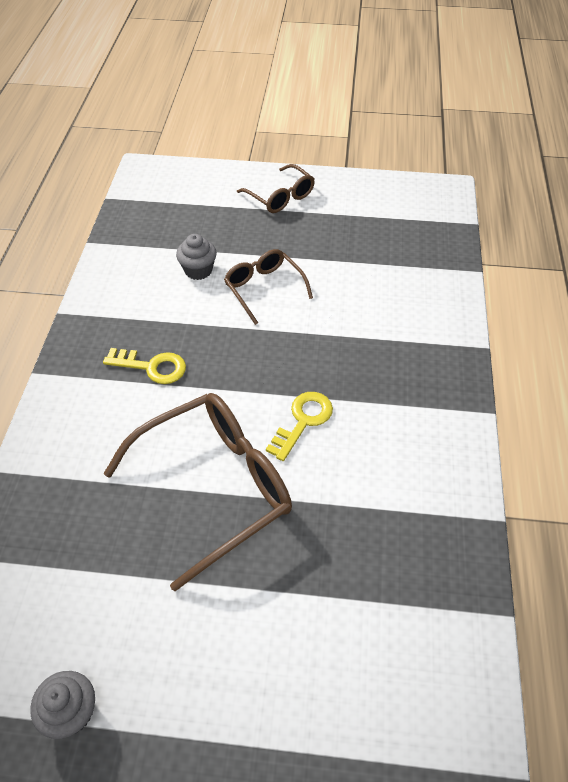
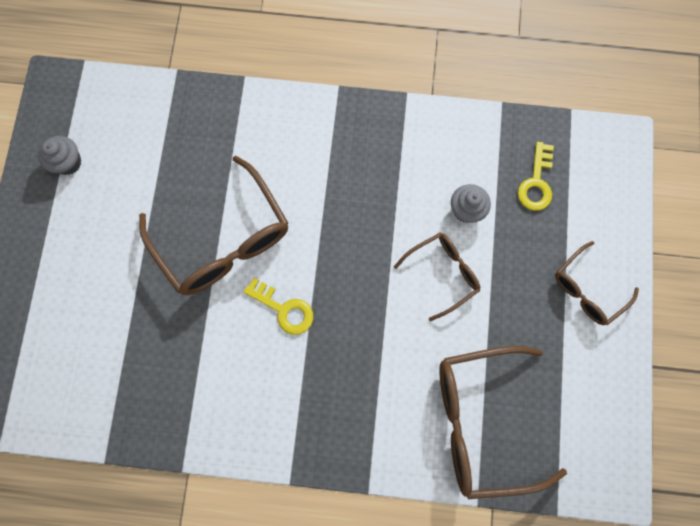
camera: 90 degrees right, 25 degrees up
yellow key [103,348,186,384] -> yellow key moved to [518,142,554,211]
none -> brown glasses [439,346,567,499]

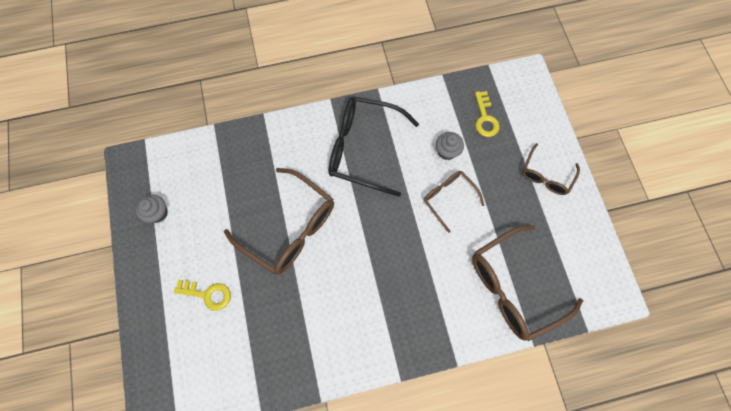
camera: 20 degrees left, 5 degrees down
yellow key [244,278,313,335] -> yellow key moved to [174,280,231,311]
brown glasses [394,233,480,321] -> brown glasses turned 75 degrees counterclockwise [423,171,484,233]
none -> black glasses [329,96,419,197]

